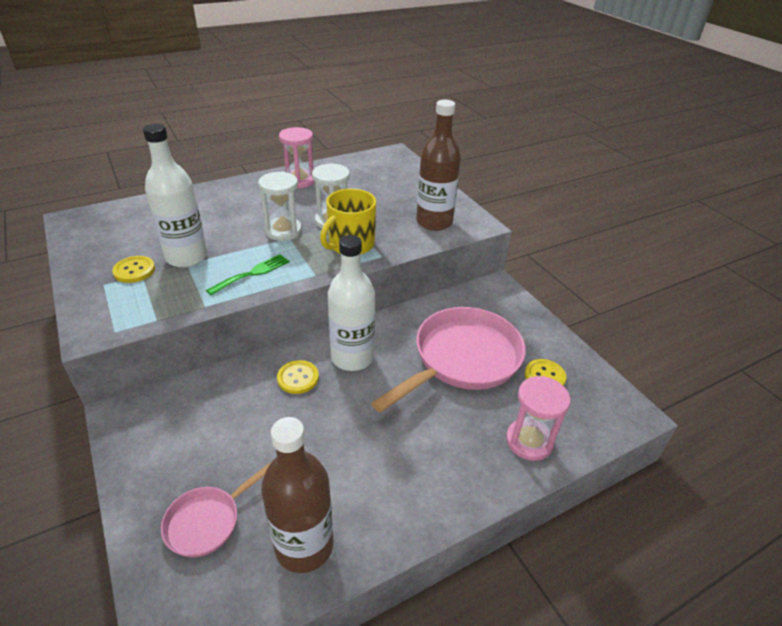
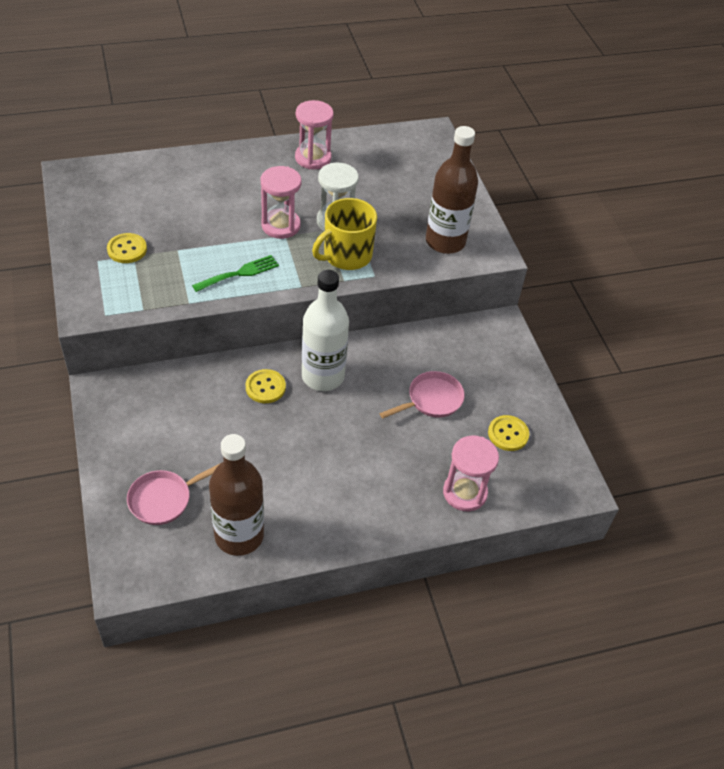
camera: 10 degrees right, 10 degrees up
white bottle [143,124,208,268] -> none
white hourglass [258,171,302,241] -> pink hourglass [261,166,301,239]
pink pan [371,307,526,413] -> pink pan [380,371,465,418], size x0.50

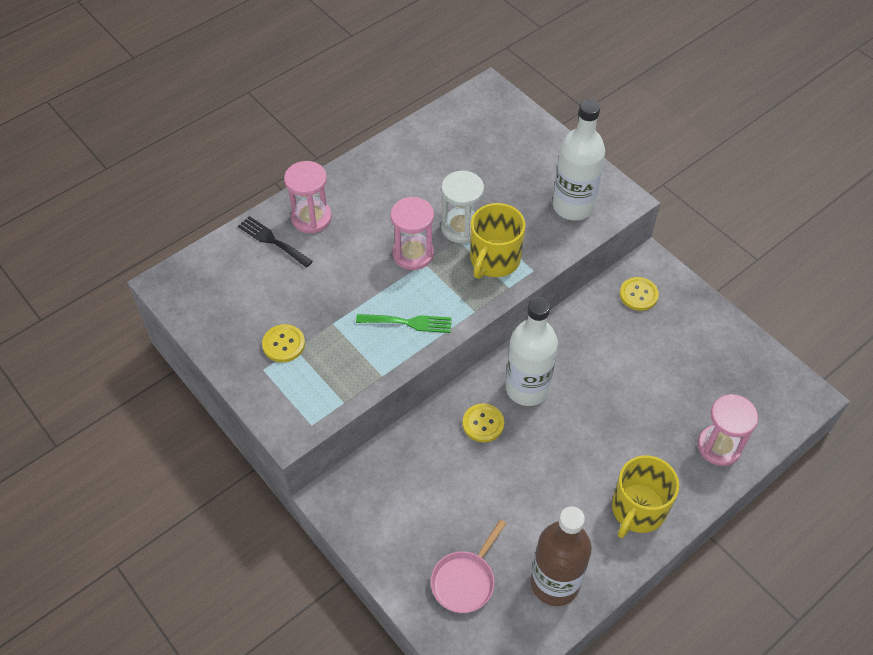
camera: 20 degrees left, 5 degrees up
green fork [192,255,279,292] -> green fork turned 60 degrees clockwise [356,314,452,333]
pink hourglass [295,100,334,169] -> pink hourglass moved to [284,161,332,233]
pink pan [380,371,465,418] -> none
brown bottle [426,126,478,254] -> white bottle [553,99,605,220]
yellow button [488,415,529,451] -> yellow button moved to [620,277,659,311]
none -> black fork [238,216,313,268]
none -> yellow mug [612,455,679,538]

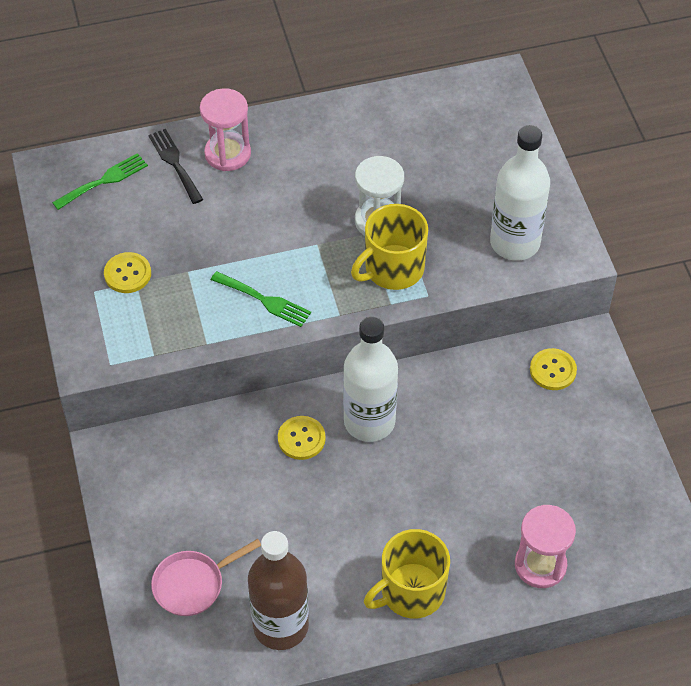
camera: 25 degrees right, 0 degrees up
pink hourglass [391,197,434,270] -> none
none -> green fork [52,153,148,210]

